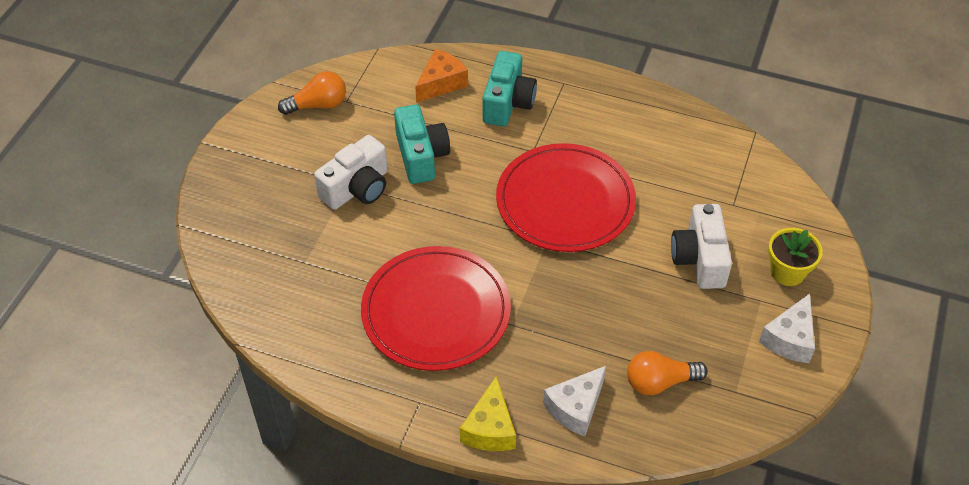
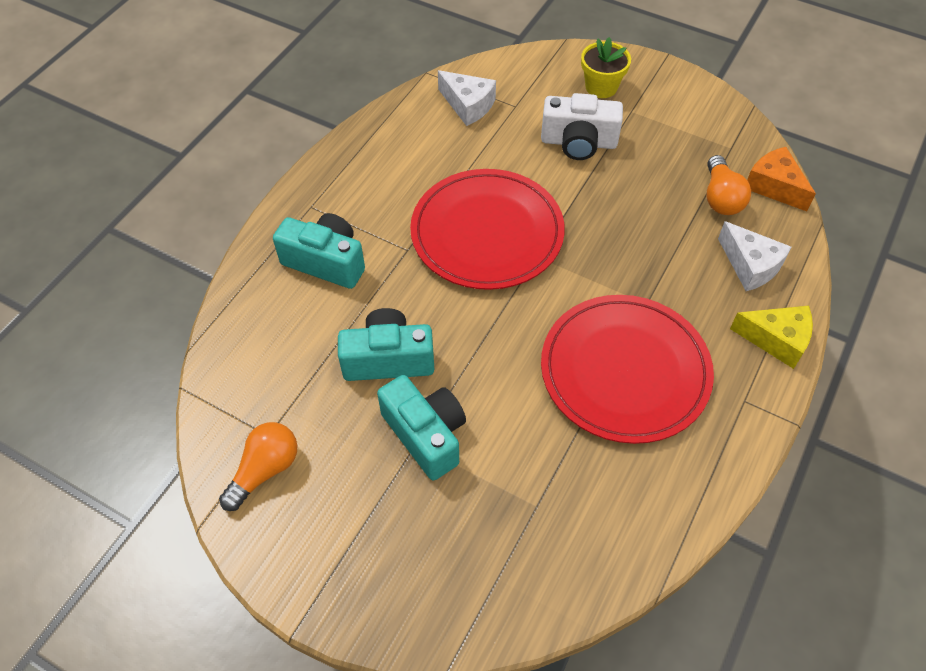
camera: 80 degrees left, 5 degrees up
orange light bulb [278,71,346,115] -> orange light bulb turned 45 degrees clockwise [219,422,298,511]
white camera [314,135,388,210] -> turquoise camera [377,375,466,481]
orange cheese [415,49,468,103] -> orange cheese moved to [747,147,816,211]
white cheese [759,293,815,363] -> white cheese moved to [438,70,496,126]

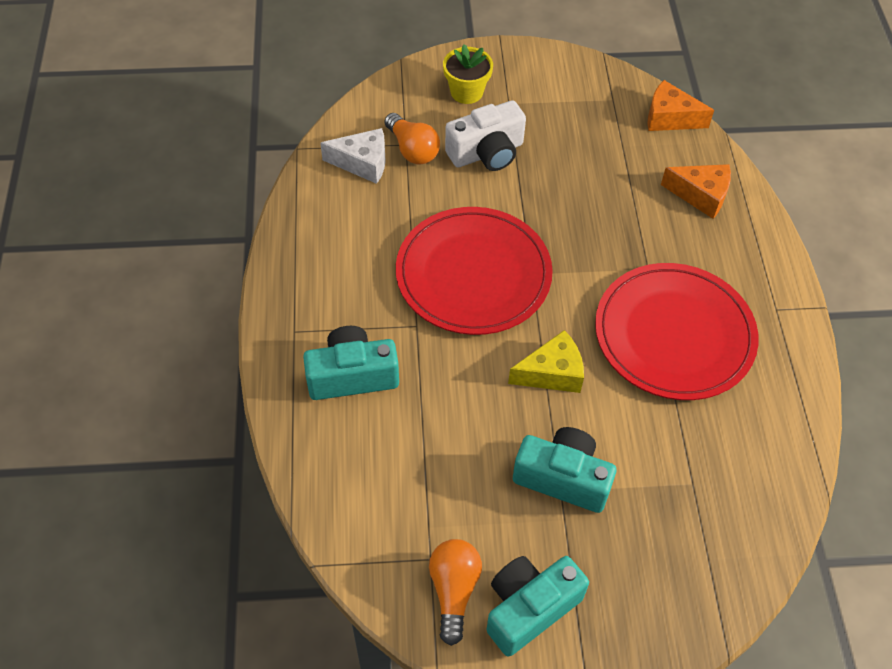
camera: 35 degrees left, 0 degrees up
turquoise camera [338,308,434,381] -> turquoise camera moved to [487,556,589,657]
orange light bulb [707,155,751,215] -> orange light bulb moved to [385,113,440,165]
white cheese [718,221,791,291] -> orange cheese [661,164,731,219]
yellow cheese [730,306,813,369] -> yellow cheese moved to [508,330,584,393]

